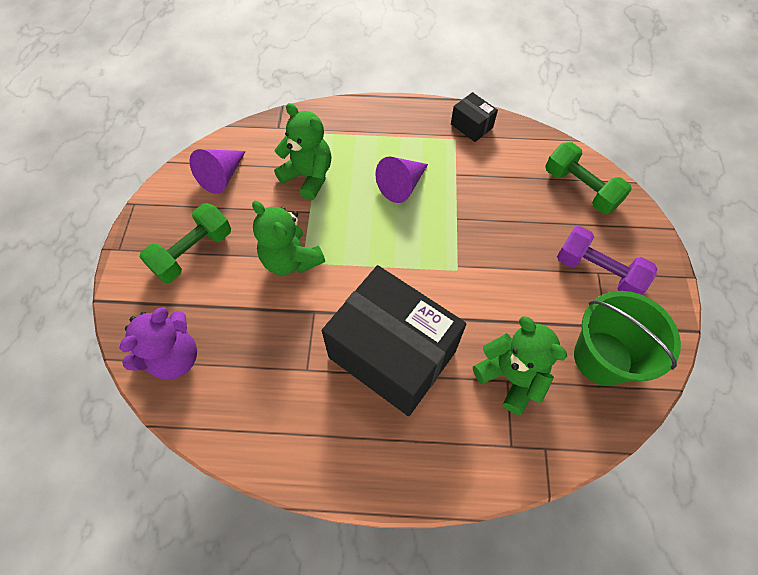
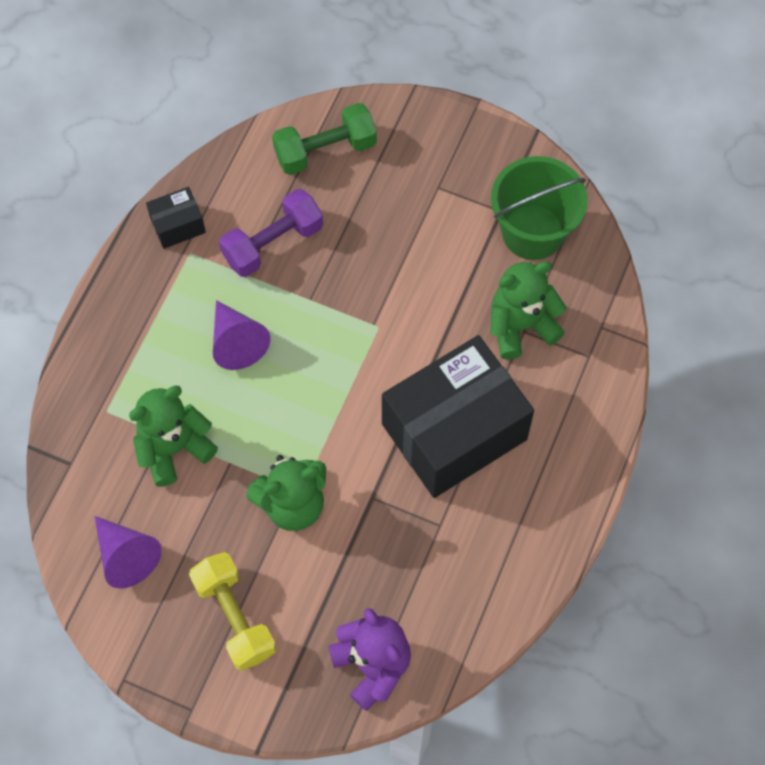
camera: 70 degrees left, 5 degrees up
green dumbbell [140,203,231,283] -> yellow dumbbell [189,552,276,671]
purple dumbbell [557,226,657,295] -> purple dumbbell moved to [219,189,323,277]

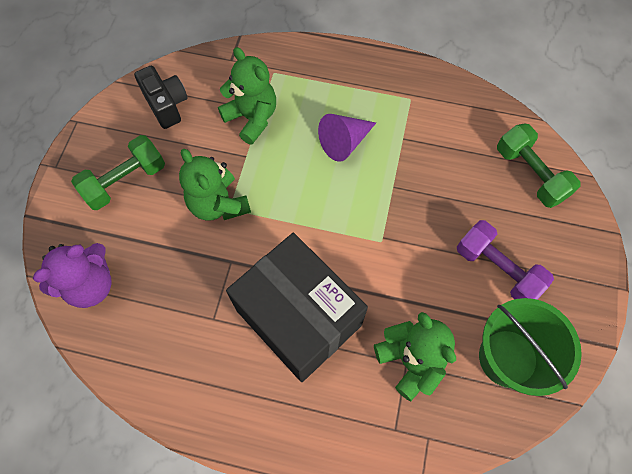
camera: 80 degrees right, 0 degrees up
purple cone [95,516,162,588] -> black camera [134,66,188,129]
black box [146,187,206,249] -> none
yellow dumbbell [189,552,276,671] -> green dumbbell [71,135,165,210]
purple dumbbell [219,189,323,277] -> purple dumbbell moved to [457,220,554,300]

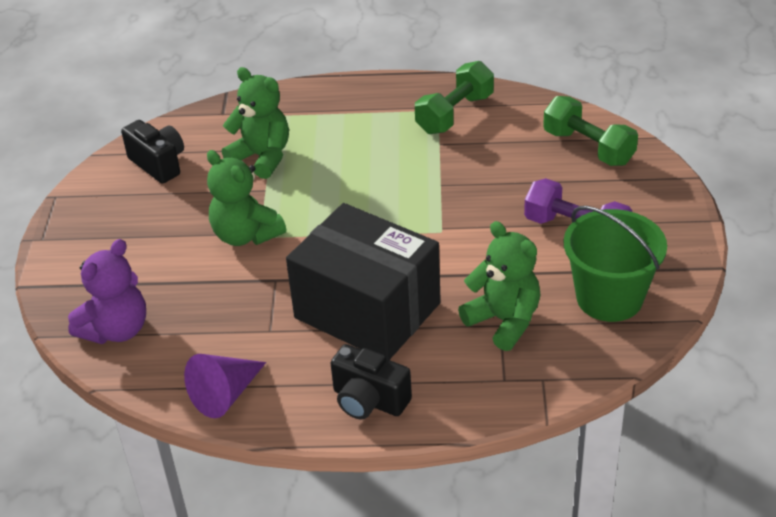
camera: 10 degrees left, 25 degrees down
green dumbbell [71,135,165,210] -> green dumbbell moved to [415,61,494,134]
purple cone [318,114,376,162] -> purple cone moved to [184,354,266,418]
none -> black camera [331,344,412,420]

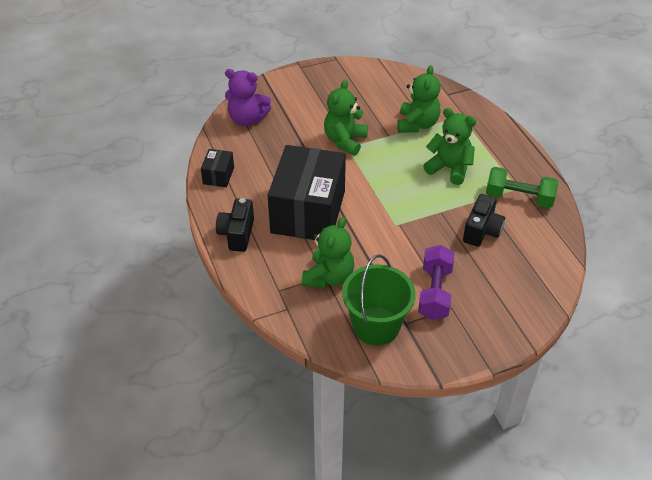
camera: 65 degrees right, 5 degrees up
black camera [121,120,184,184] -> black camera moved to [463,194,505,247]
purple cone [184,354,266,418] -> black box [201,149,234,187]
green dumbbell [543,96,638,166] -> none
none -> green teddy bear [423,108,476,185]

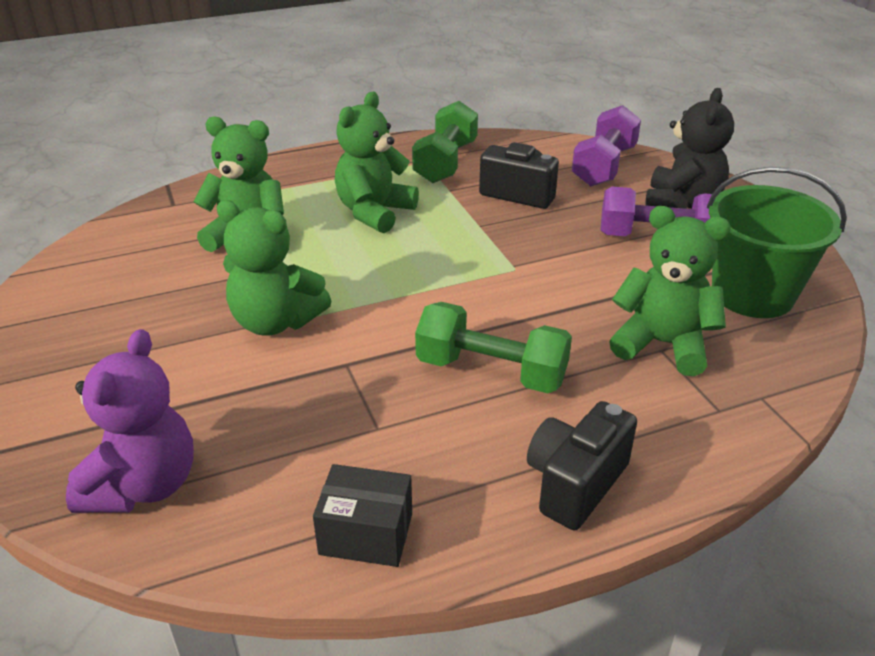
camera: 90 degrees left, 10 degrees down
black camera [216,198,254,252] -> black camera turned 120 degrees clockwise [527,401,637,530]
black box [268,145,346,240] -> green dumbbell [415,302,572,393]
none -> purple dumbbell [572,105,641,186]
none -> black teddy bear [645,88,734,209]

